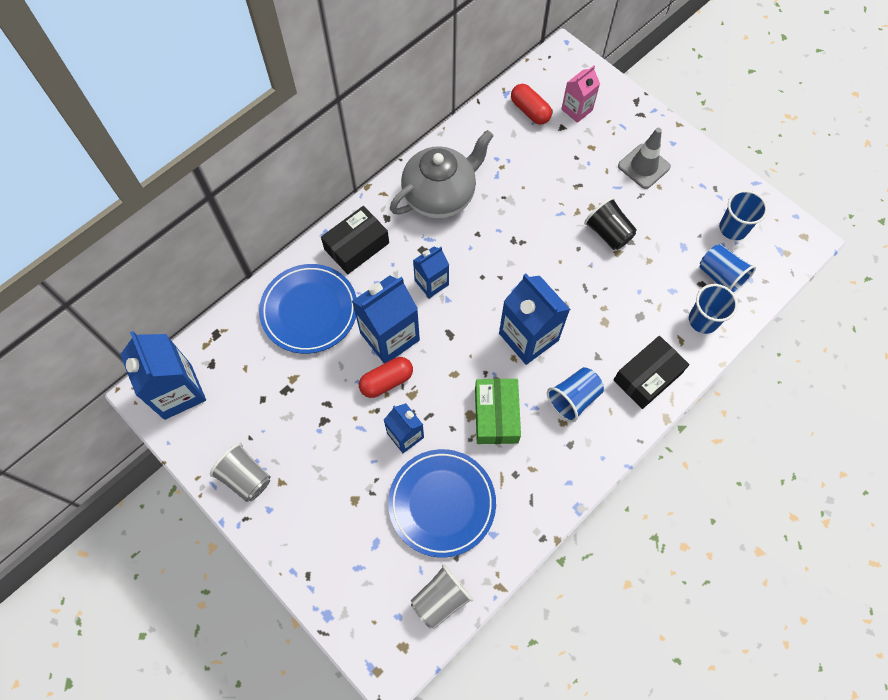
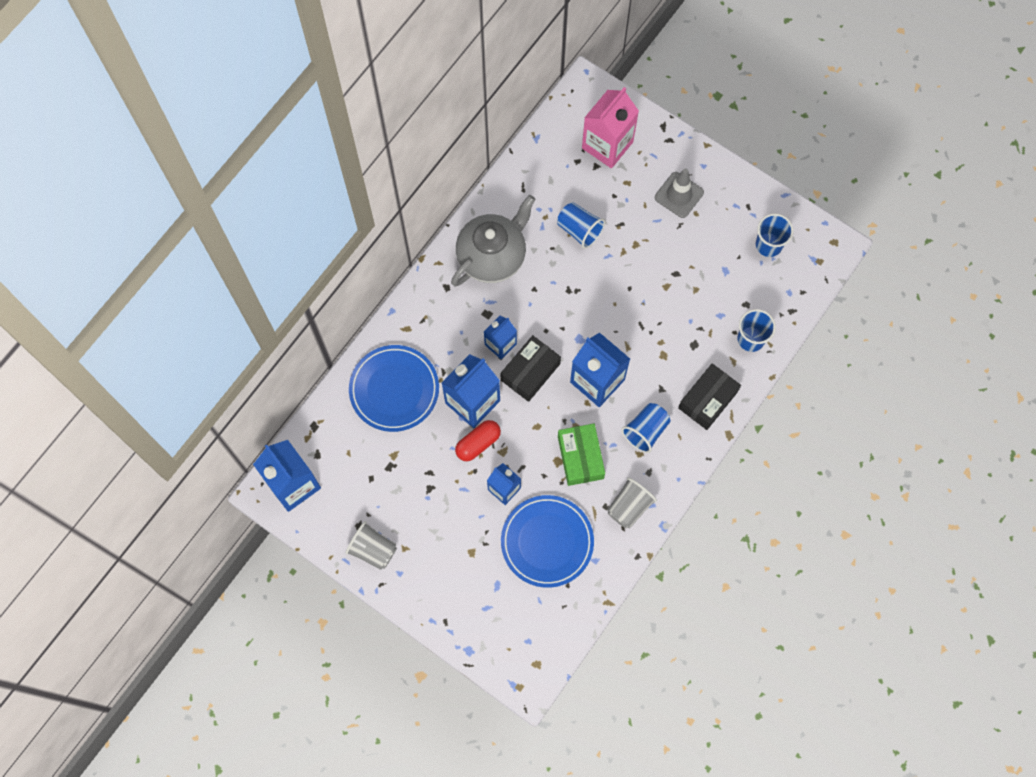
camera: 10 degrees left, 5 degrees up
black box [321,206,389,274] -> black box moved to [500,335,561,402]
grey cup [411,564,473,629] -> grey cup moved to [607,477,657,529]
red capsule [511,84,552,125] -> none
pink carton [561,65,600,123] -> pink carton [582,87,639,168], size x1.69
black cup [584,197,637,250] -> none
blue cup [700,244,756,294] -> blue cup moved to [557,202,605,249]

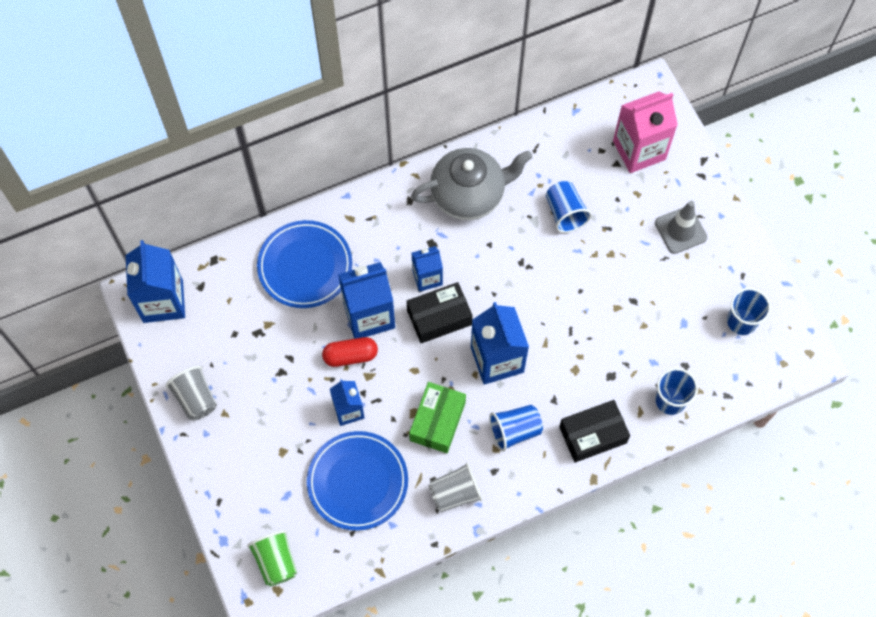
camera: 30 degrees right, 5 degrees down
none -> green cup [247,530,297,586]

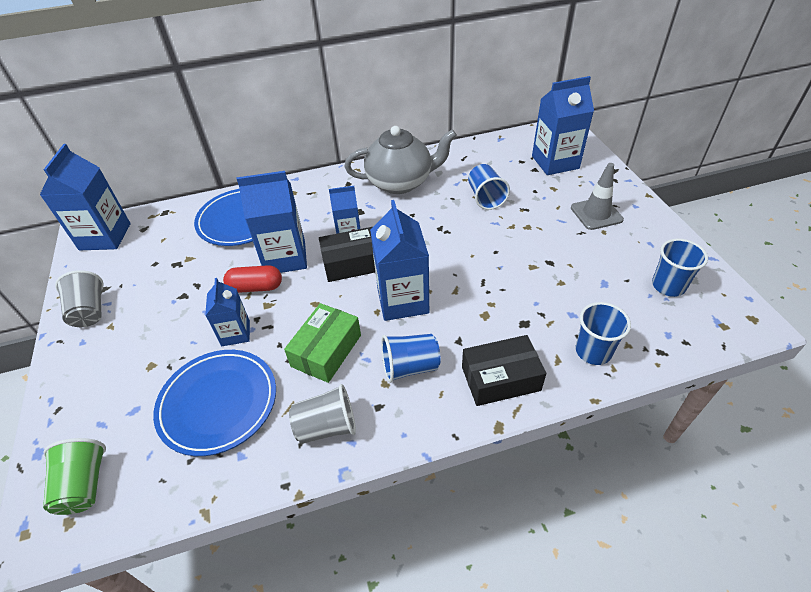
camera: 10 degrees right, 20 degrees down
pink carton [613,91,678,173] -> blue carton [532,76,594,175]

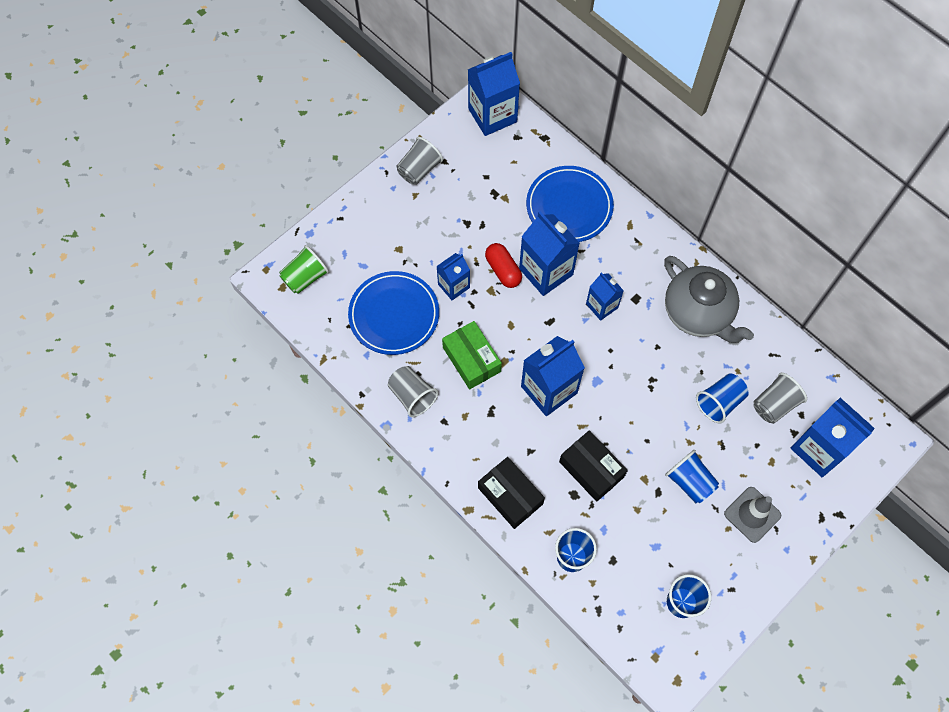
camera: 60 degrees right, 20 degrees up
green box [284,303,361,383] -> green box turned 60 degrees clockwise [442,321,502,389]
black box [319,227,375,282] -> black box moved to [559,430,628,502]
blue cup [381,334,441,383] -> blue cup moved to [665,450,719,503]
none -> grey cup [753,373,807,424]

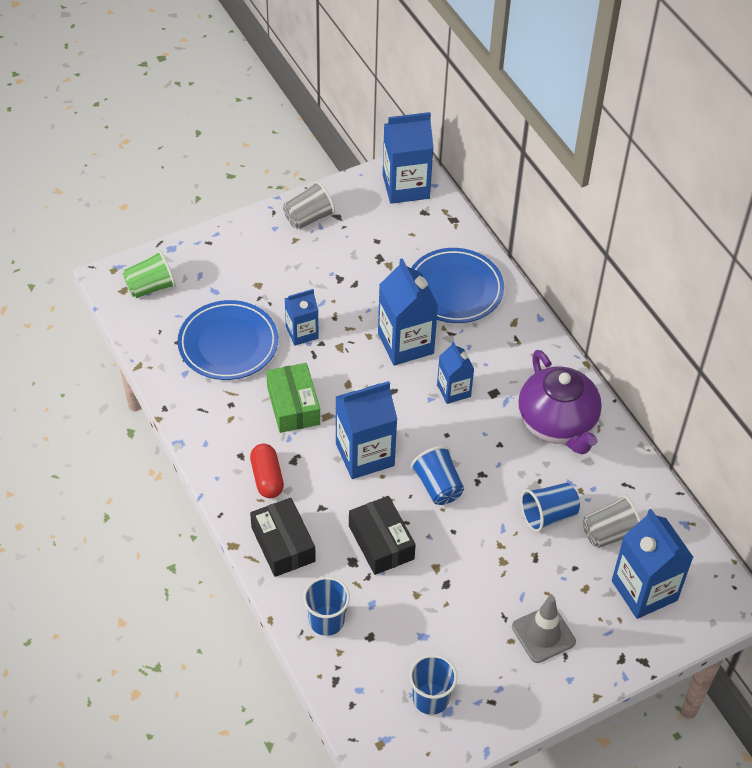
camera: 15 degrees right, 15 degrees down
grey cup [388,366,438,417] -> none
red capsule [485,243,522,288] -> red capsule moved to [250,444,284,498]
grey teapot [664,256,754,343] -> purple teapot [518,350,602,455]
blue cup [665,450,719,503] -> blue cup moved to [411,446,464,505]

